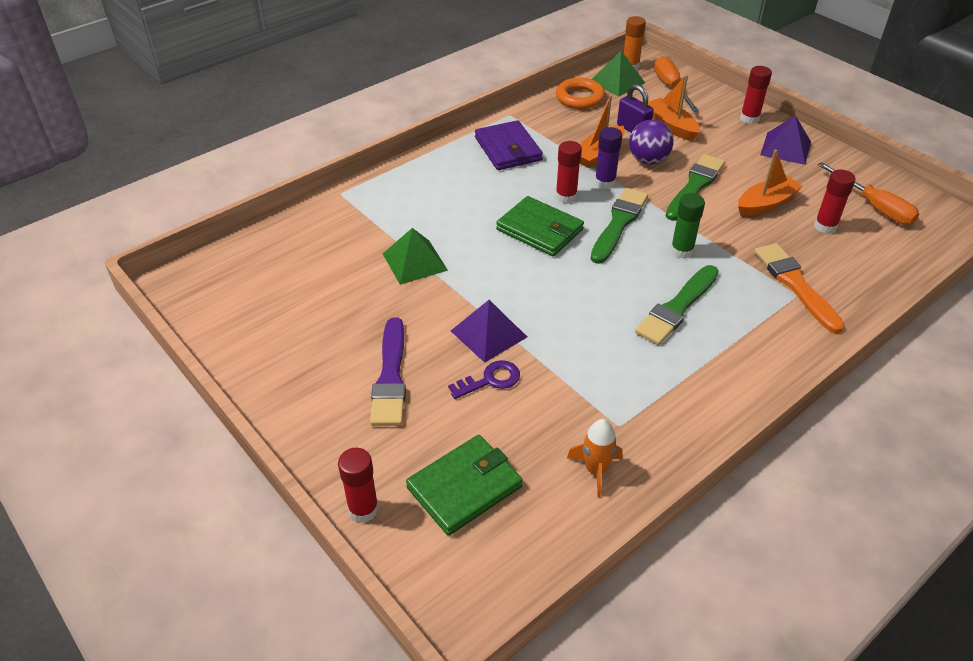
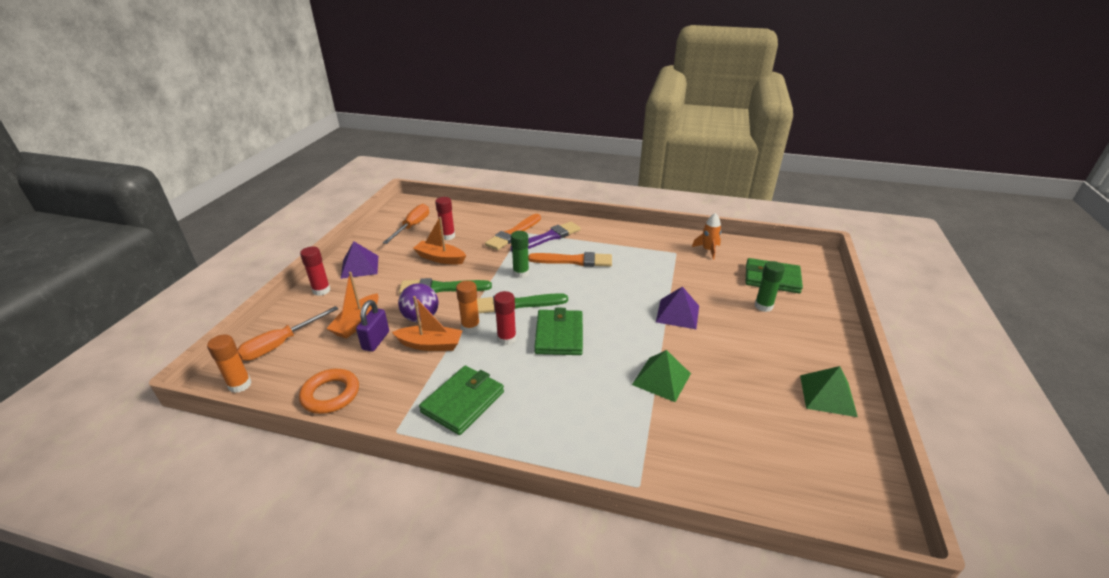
camera: 125 degrees left, 10 degrees down
red glue stick [338,448,379,523] -> none
purple brush [370,317,406,426] -> purple brush moved to [510,222,581,251]
purple key [448,360,520,399] -> none
purple wallet [475,120,543,170] -> green wallet [419,366,504,435]
green pyramid [592,51,645,97] -> green pyramid moved to [800,366,858,417]
purple glue stick [595,127,622,189] -> orange glue stick [456,281,480,334]
green brush [635,265,719,345] -> orange brush [528,252,612,267]
none -> green glue stick [755,261,785,312]

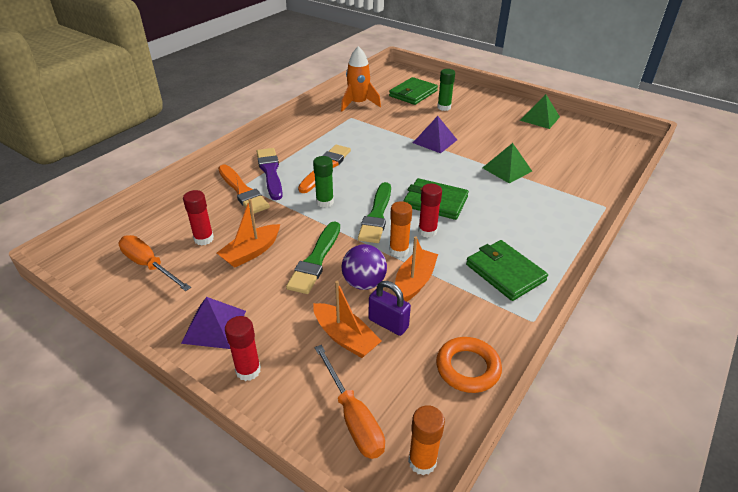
camera: 70 degrees left, 5 degrees up
orange rocket [692,213,721,259] -> orange rocket [341,46,381,112], size x1.55

